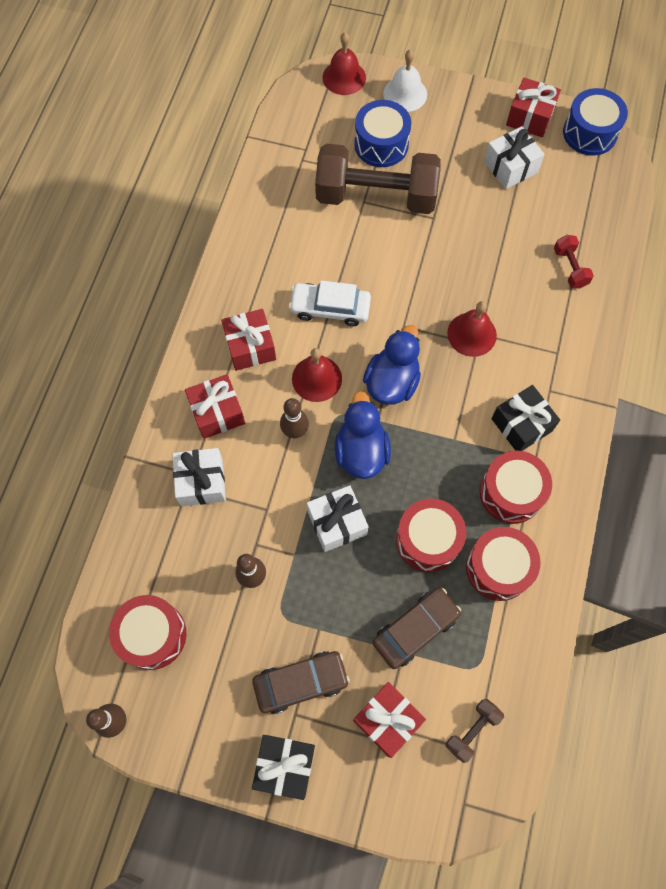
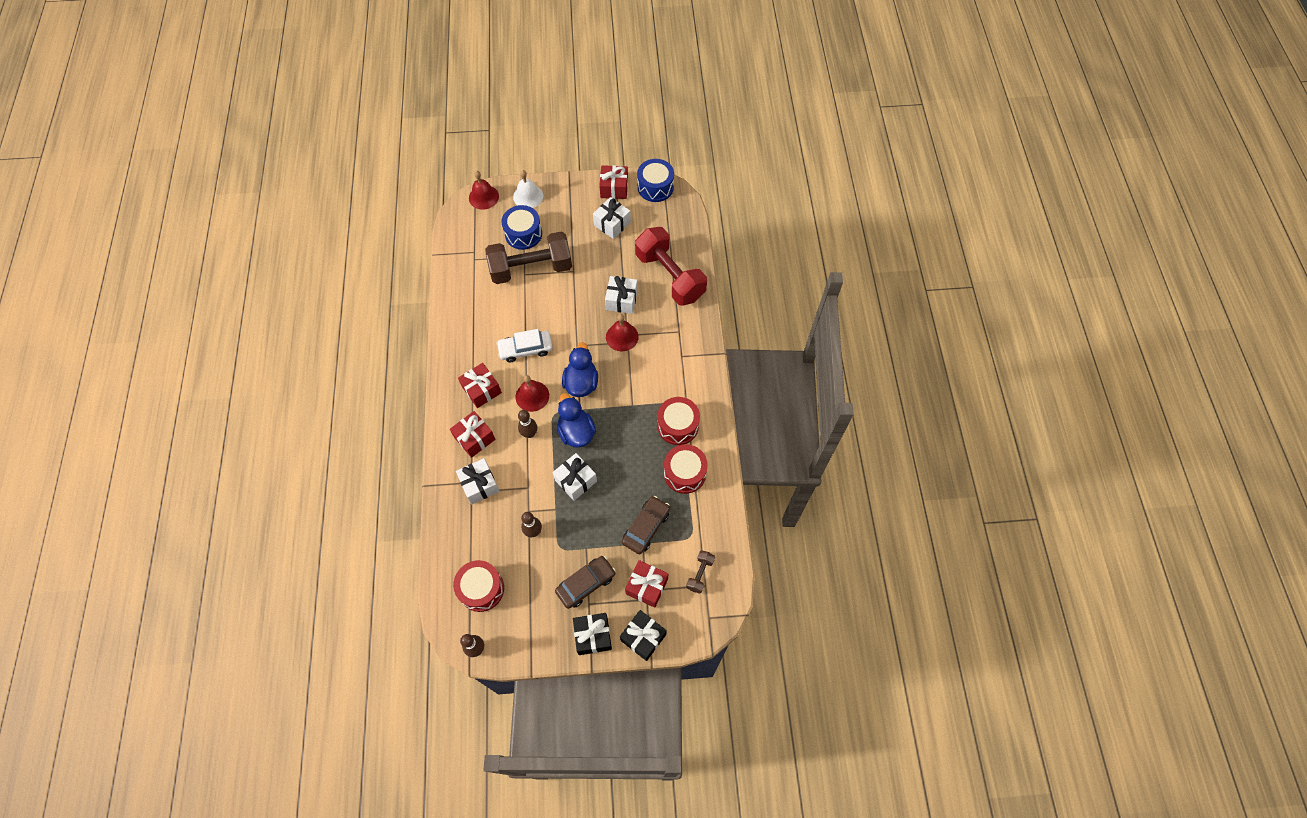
camera: 20 degrees left, 5 degrees down
red drum [396,499,466,572] -> none
black gift [491,385,560,451] -> black gift moved to [620,610,667,661]
red dumbbell [554,235,594,288] -> red dumbbell [635,227,707,306], size x2.39
none -> white gift [605,276,638,314]

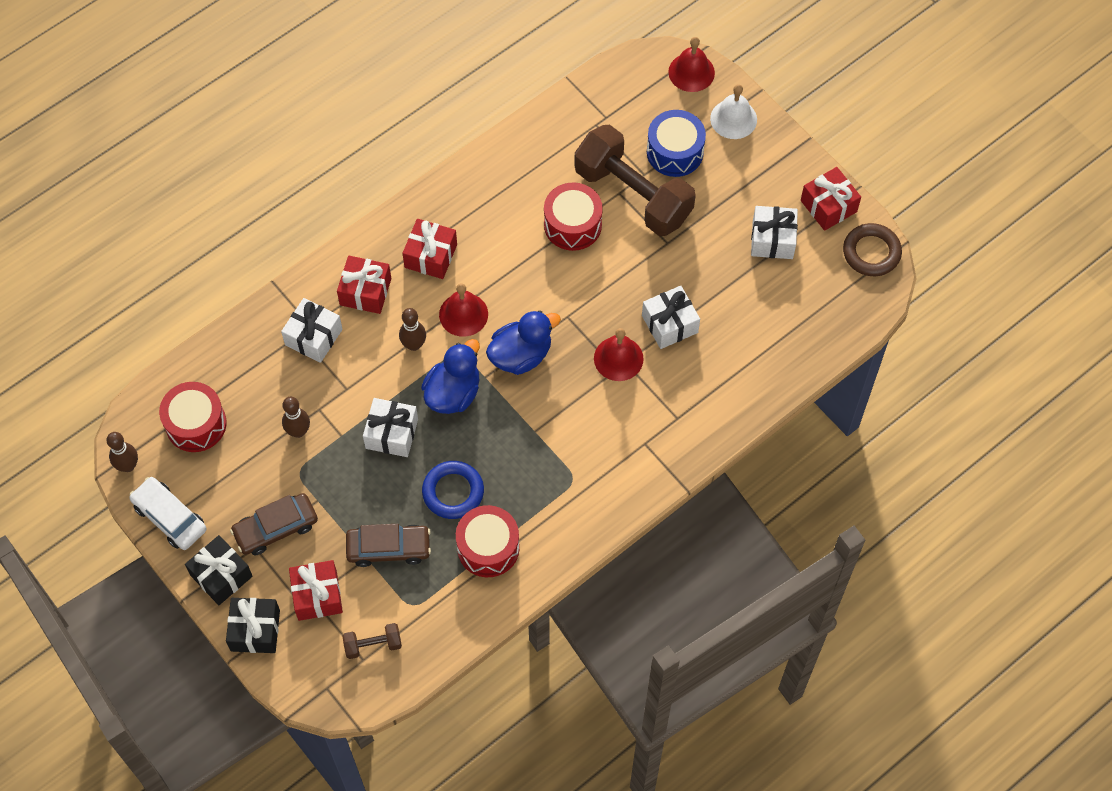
camera: 55 degrees right, 0 degrees up
white car [496,329,553,362] -> white car moved to [129,477,207,550]
brown car [555,556,616,609] -> brown car turned 135 degrees clockwise [230,493,318,555]
red dumbbell [635,227,707,306] -> none
blue drum [637,159,674,202] -> brown ring [843,223,902,276]
red drum [657,397,700,445] -> red drum moved to [544,182,603,251]
none -> blue ring [422,461,484,519]

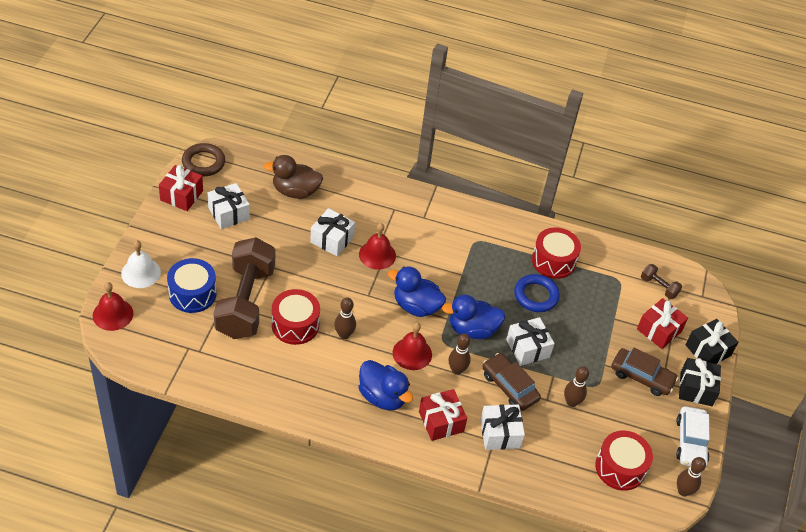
camera: 130 degrees left, 15 degrees down
brown car [346,524,431,567] -> brown car moved to [482,353,541,411]
red gift [402,219,457,279] -> blue duck [358,360,413,410]
none -> brown duck [264,155,323,199]
none -> brown bowling pin [334,298,356,339]

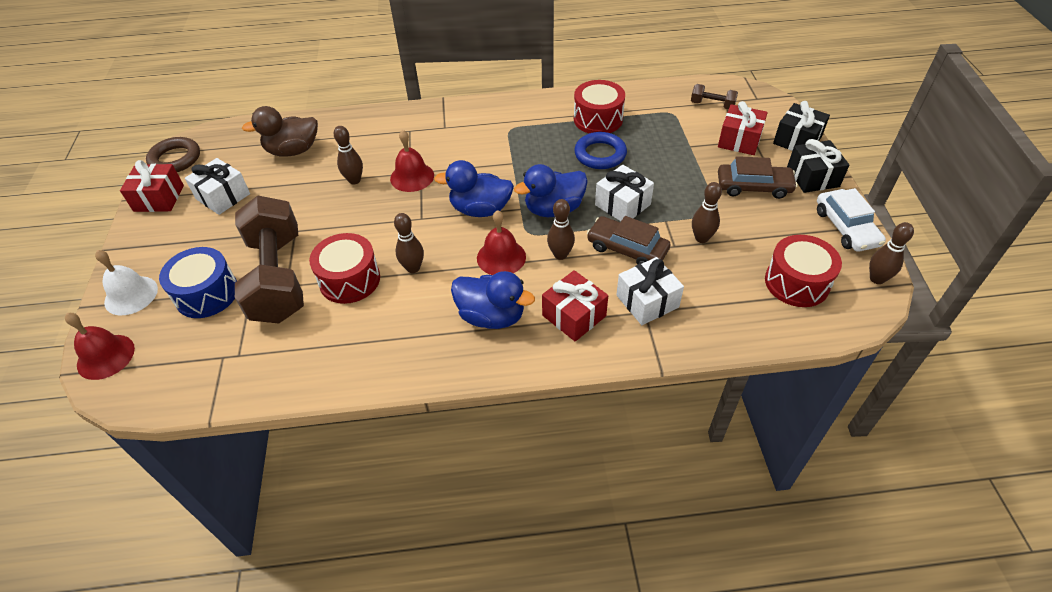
camera: 15 degrees left, 0 degrees up
white gift [310,208,355,256] -> brown bowling pin [334,126,363,185]

